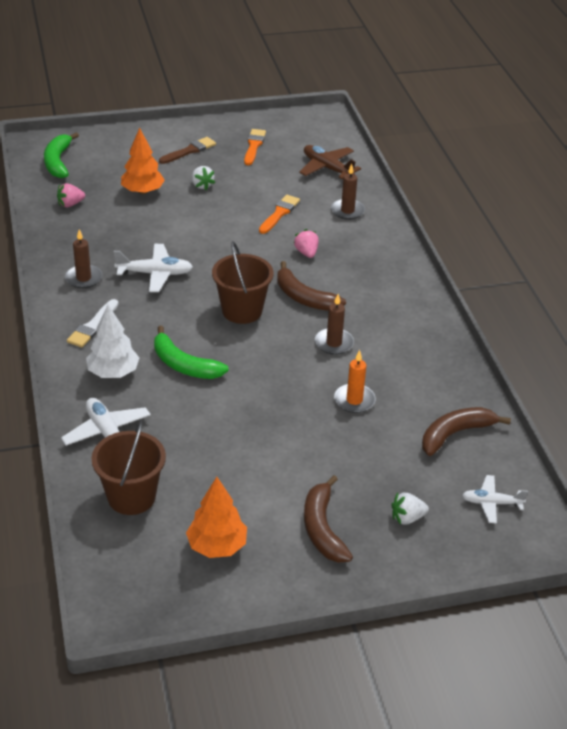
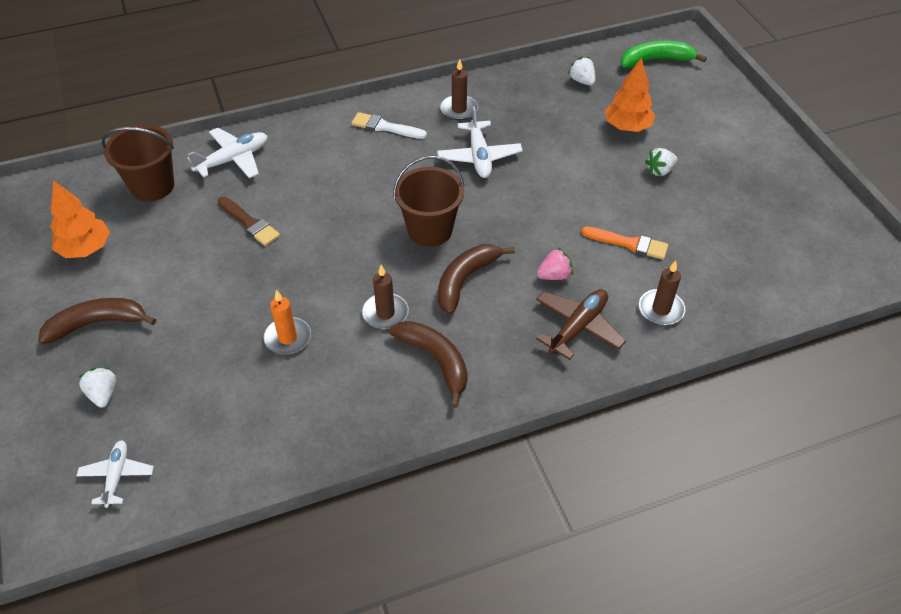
camera: 85 degrees right, 10 degrees up
pink strawberry [57,183,85,207] -> white strawberry [568,57,596,86]
white tree [86,305,139,378] -> none
green banana [154,326,229,379] -> none
brown brush [159,137,216,164] -> brown brush moved to [218,197,280,246]
orange brush [244,129,266,165] -> none
brown plane [299,145,361,179] -> brown plane moved to [536,289,626,360]
brown banana [422,407,511,456] -> brown banana moved to [389,321,468,408]

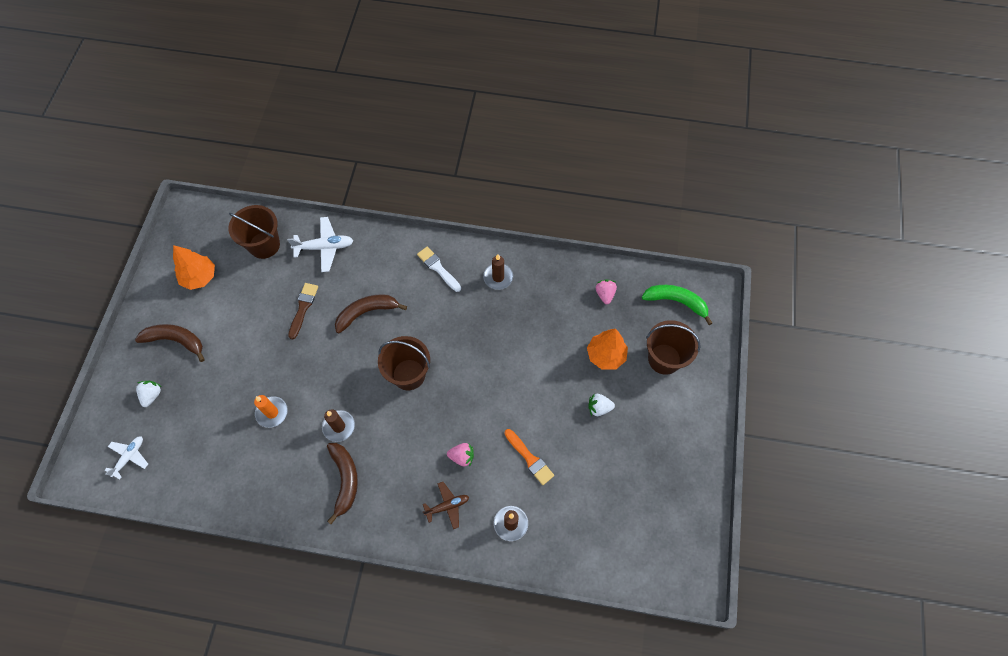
camera: 30 degrees right, 15 degrees up
brown brush [218,197,280,246] -> brown brush turned 150 degrees counterclockwise [288,283,318,339]
white plane [437,106,523,178] -> none
brown banana [438,244,515,315] -> brown banana moved to [335,294,407,333]
brown plane [536,289,626,360] -> brown plane [423,482,469,529], size x0.66
white strawberry [568,57,596,86] -> pink strawberry [596,280,617,304]
none -> brown bucket [646,320,701,375]

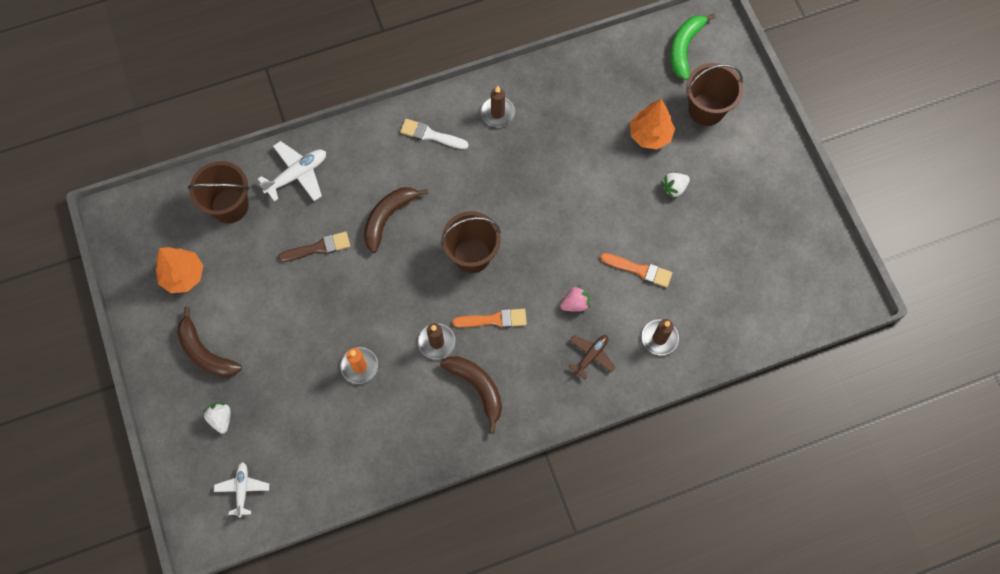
camera: 30 degrees left, 5 degrees up
brown banana [135,324,205,362] -> brown banana turned 120 degrees counterclockwise [177,306,242,377]
brown brush [288,283,318,339] -> brown brush turned 90 degrees clockwise [278,231,350,262]
pink strawberry [596,280,617,304] -> none
green banana [642,285,712,325] -> green banana turned 60 degrees counterclockwise [670,14,716,80]
none -> orange brush [452,309,527,328]

